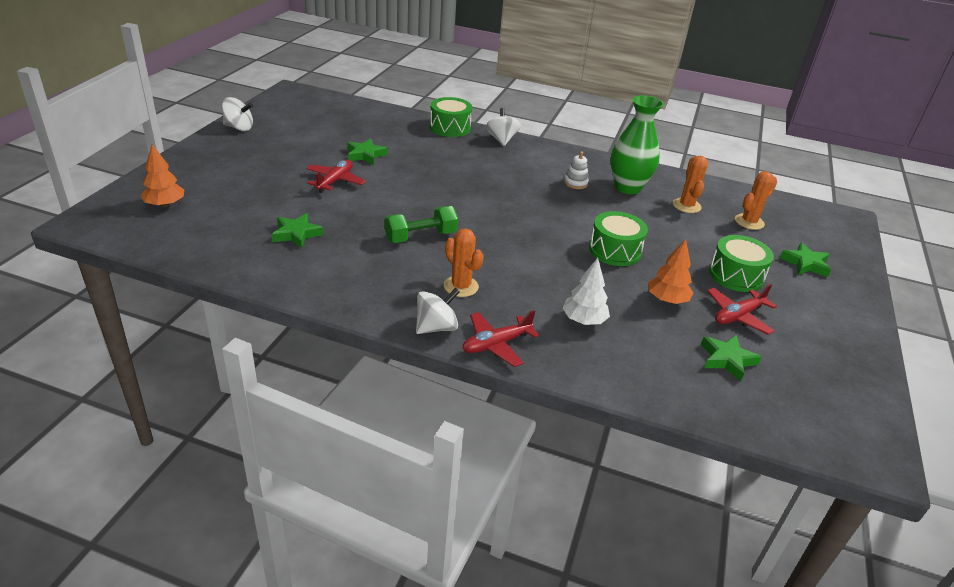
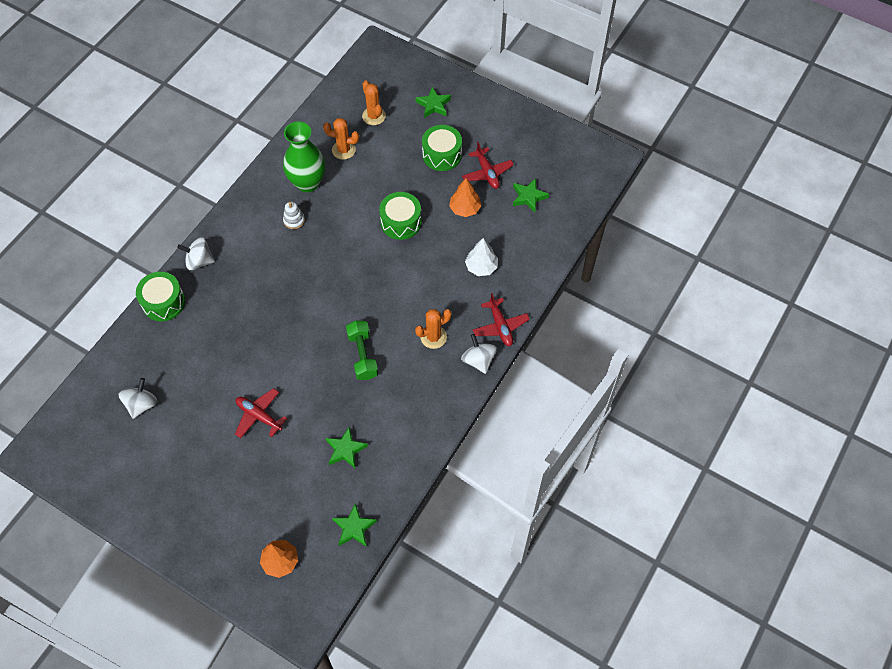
camera: 75 degrees left, 25 degrees up
white spinning top [222,97,253,131] -> white spinning top moved to [119,378,157,419]
green star [347,139,388,165] -> green star moved to [332,503,377,547]

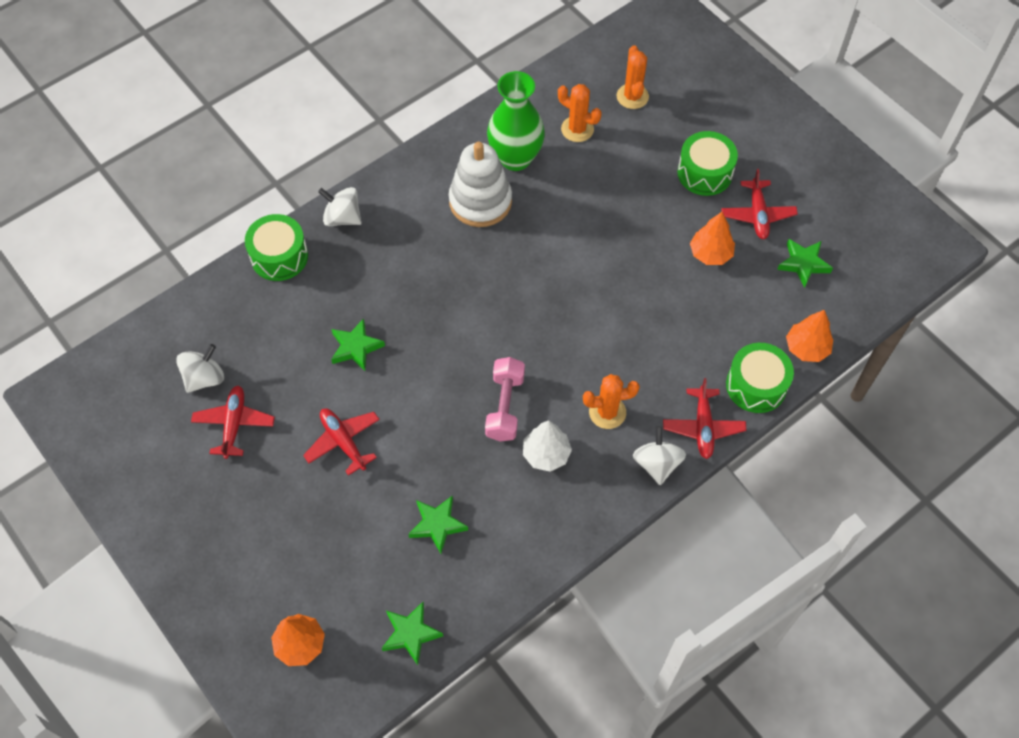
camera: 20 degrees right, 0 degrees up
white stacking toy [283,202,305,229] -> white stacking toy [449,142,512,227], size x2.16
green dumbbell [346,320,378,380] -> pink dumbbell [485,357,525,442]
green drum [379,192,422,240] -> green drum moved to [726,343,794,413]
green star [416,87,451,118] -> green star moved to [331,318,385,371]
white tree [465,238,498,276] -> white tree moved to [523,420,572,472]
none -> red plane [191,385,275,459]
none -> orange tree [786,310,833,362]

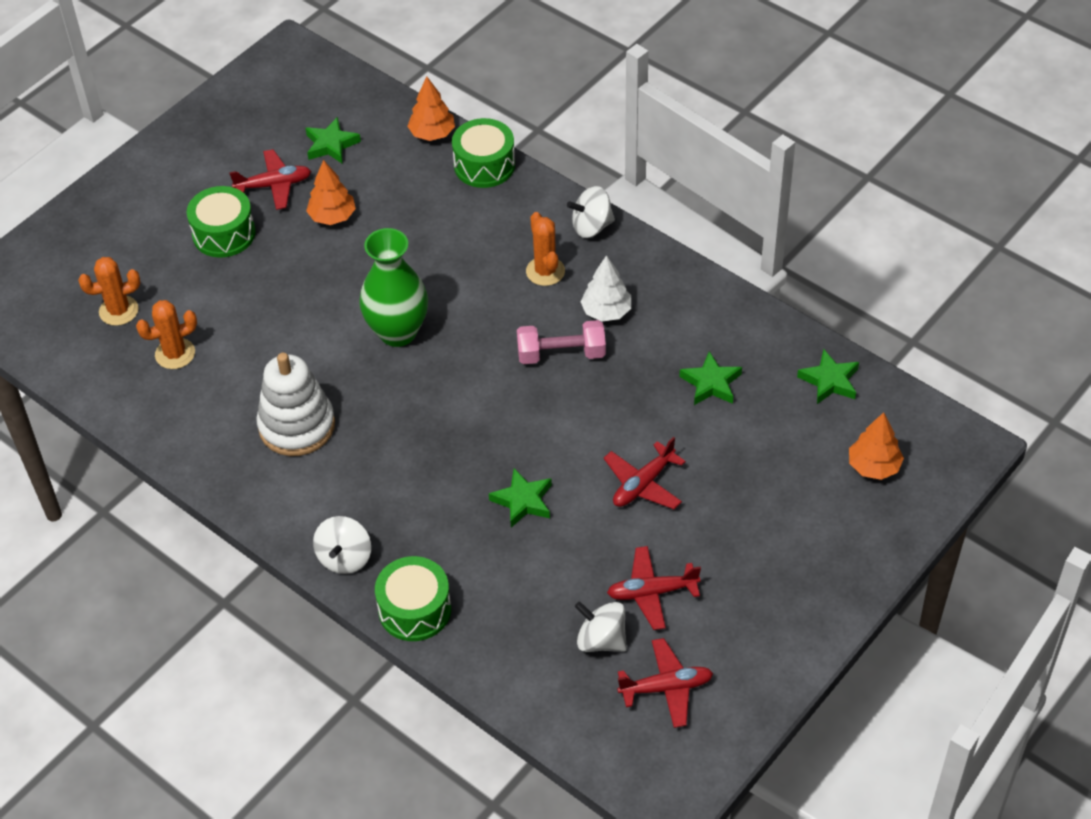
camera: 100 degrees left, 10 degrees down
green vase [487,71,545,171] -> green vase moved to [359,228,428,347]
orange cactus [558,84,602,142] -> orange cactus turned 45 degrees clockwise [136,300,197,369]
red plane [663,378,746,459] -> red plane moved to [617,638,713,728]

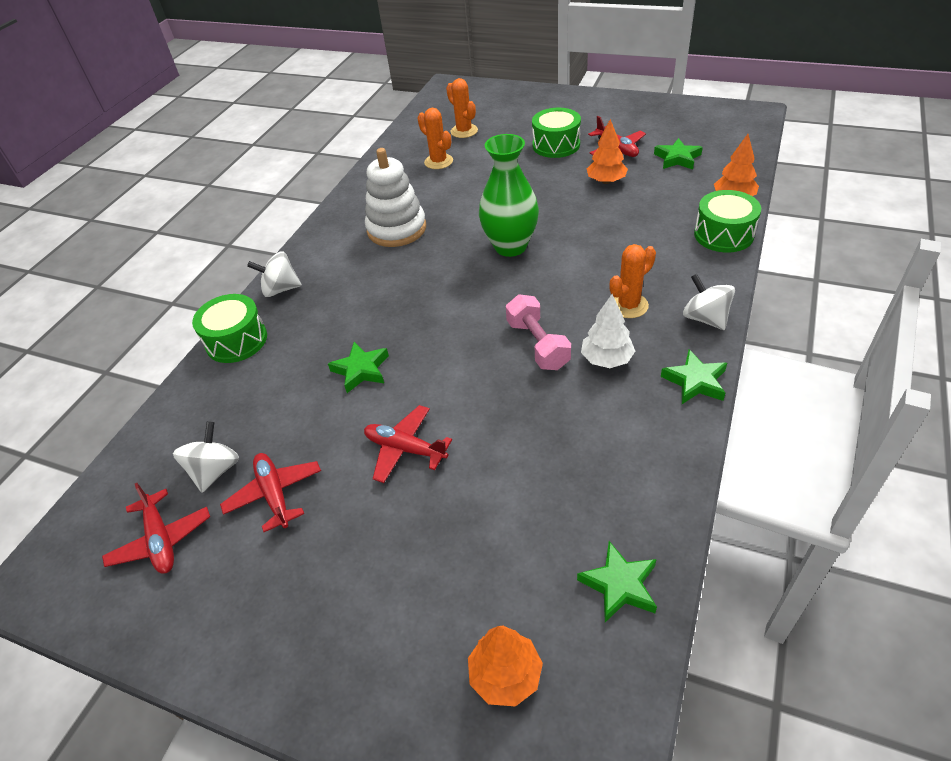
camera: 75 degrees right, 5 degrees down
green star [679,351,742,405] -> green star moved to [661,350,727,404]

